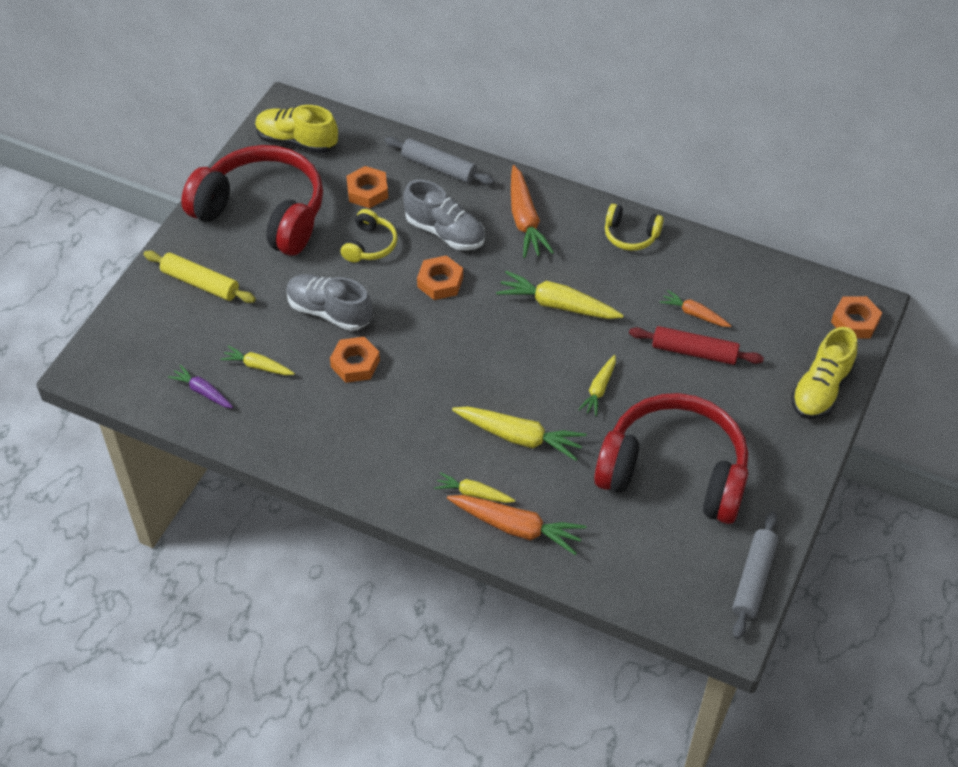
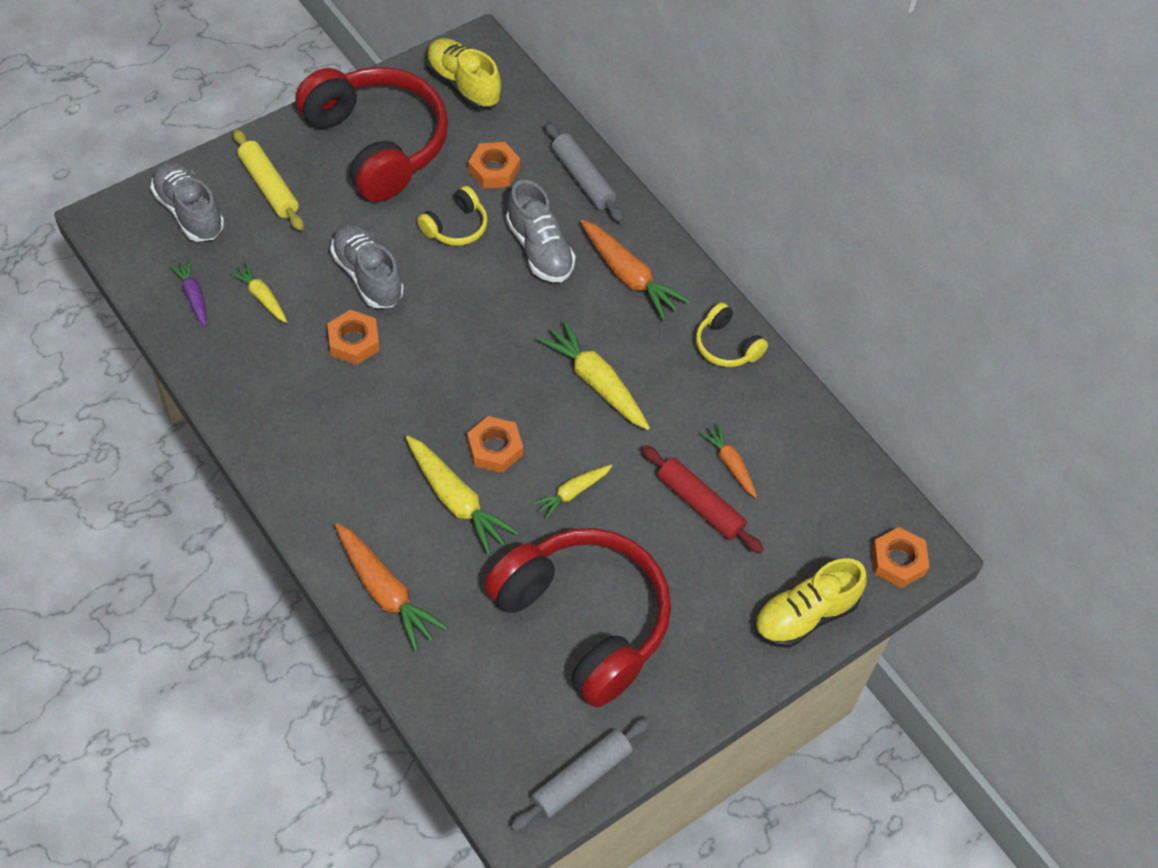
camera: 25 degrees right, 5 degrees up
orange nut [417,255,463,300] -> orange nut moved to [467,416,523,473]
yellow carrot [434,472,515,503] -> none
orange carrot [511,165,554,258] -> orange carrot turned 60 degrees counterclockwise [580,220,690,320]
none -> grey shoe [150,161,224,242]

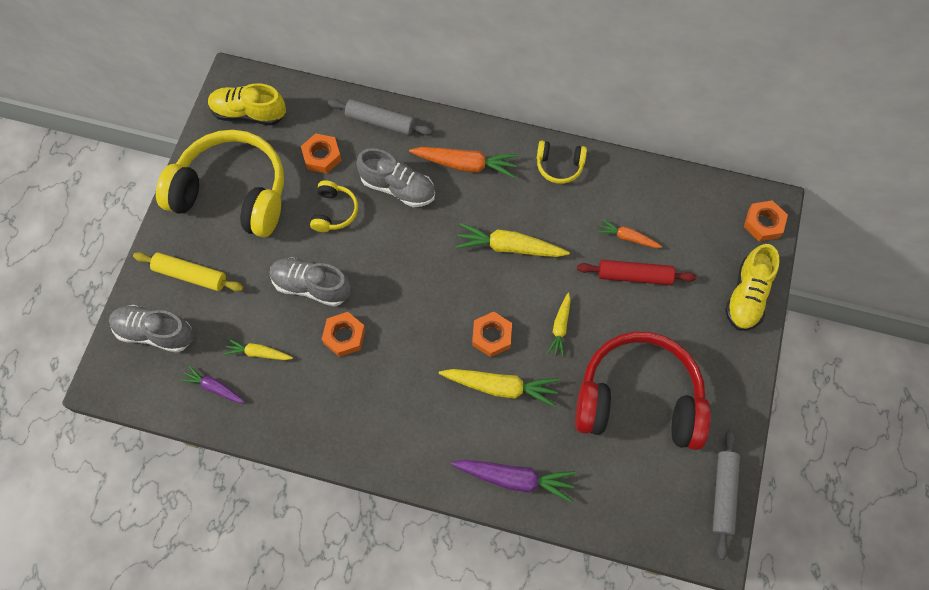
camera: 35 degrees left, 10 degrees up
red headphones [295,67,448,202] -> yellow headphones [156,130,284,237]
orange carrot [335,523,448,652] -> purple carrot [451,460,576,503]

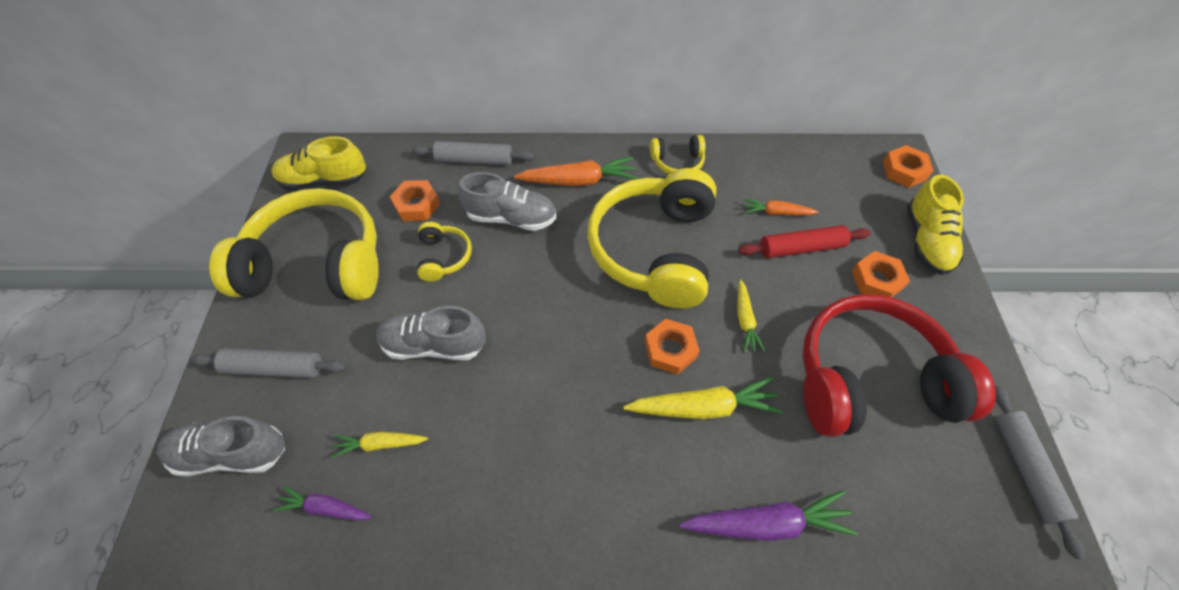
camera: 15 degrees left, 10 degrees down
yellow rolling pin [133,252,244,292] -> grey rolling pin [191,348,346,378]
orange nut [322,312,365,357] -> orange nut moved to [852,251,910,298]
yellow carrot [455,223,570,257] -> yellow headphones [587,168,716,309]

